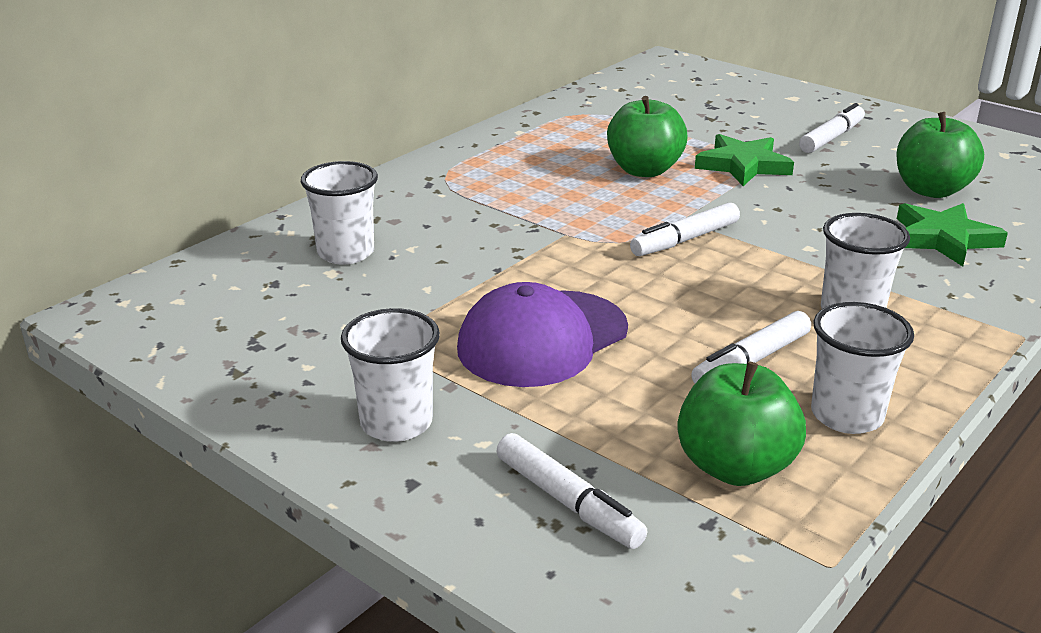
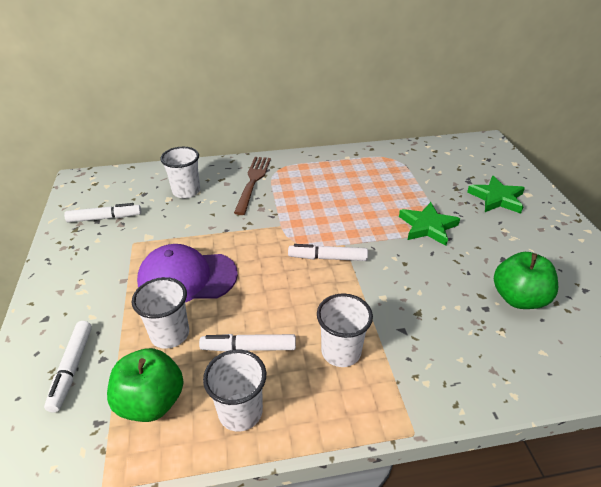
camera: 40 degrees right, 10 degrees up
white cup [341,308,440,442] -> white cup moved to [132,277,189,349]
green apple [607,96,688,177] -> none
white marker [799,103,865,153] -> white marker moved to [64,203,141,223]
green star [897,203,1008,266] -> green star moved to [467,176,525,214]
none -> brown fork [234,157,271,215]

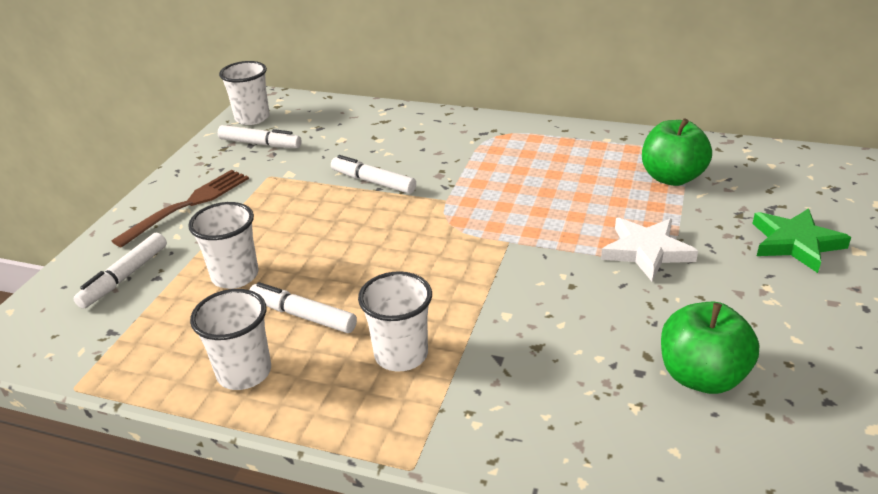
camera: 30 degrees right, 5 degrees down
green apple [107,348,184,422] -> green apple moved to [642,118,712,186]
purple cap [137,244,238,302] -> none
white cup [160,147,200,199] -> white cup moved to [219,61,270,125]
brown fork [234,157,271,215] -> brown fork moved to [112,170,249,248]
white marker [288,244,368,261] -> white marker moved to [331,155,416,194]
green star [399,202,460,246] -> white star [601,218,698,281]

